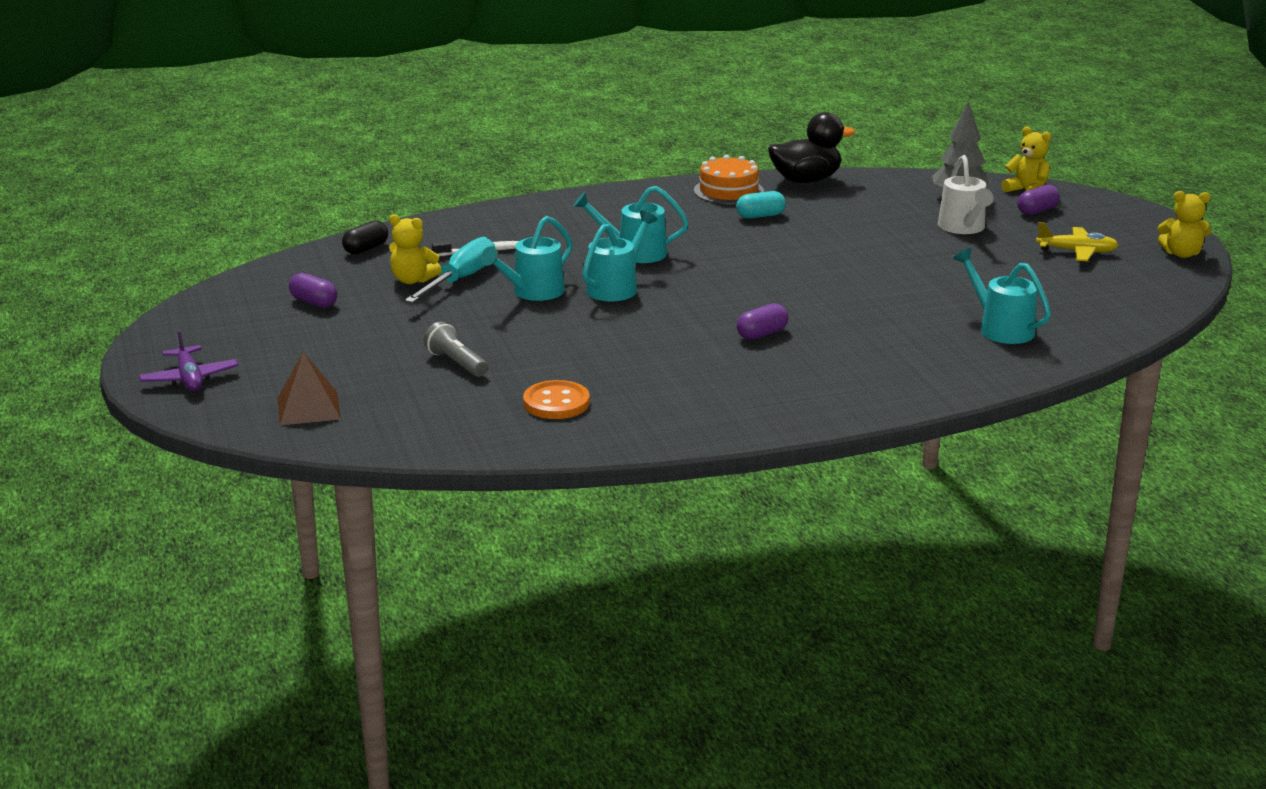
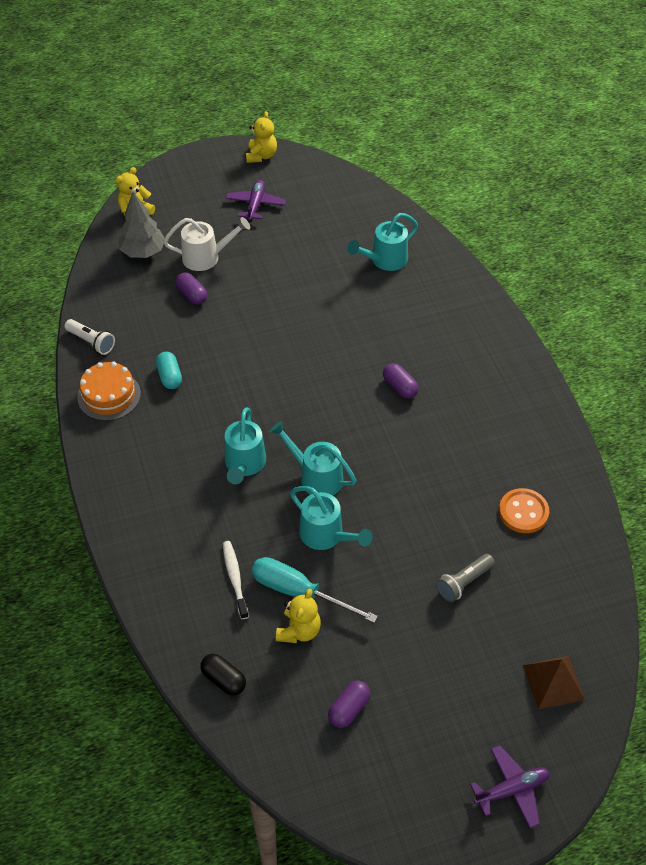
camera: 90 degrees left, 25 degrees up
black duck [768,112,855,183] -> white flashlight [65,319,115,355]
purple capsule [1017,185,1060,215] -> purple capsule moved to [175,272,208,305]
yellow plane [1036,222,1118,261] -> purple plane [226,180,286,222]

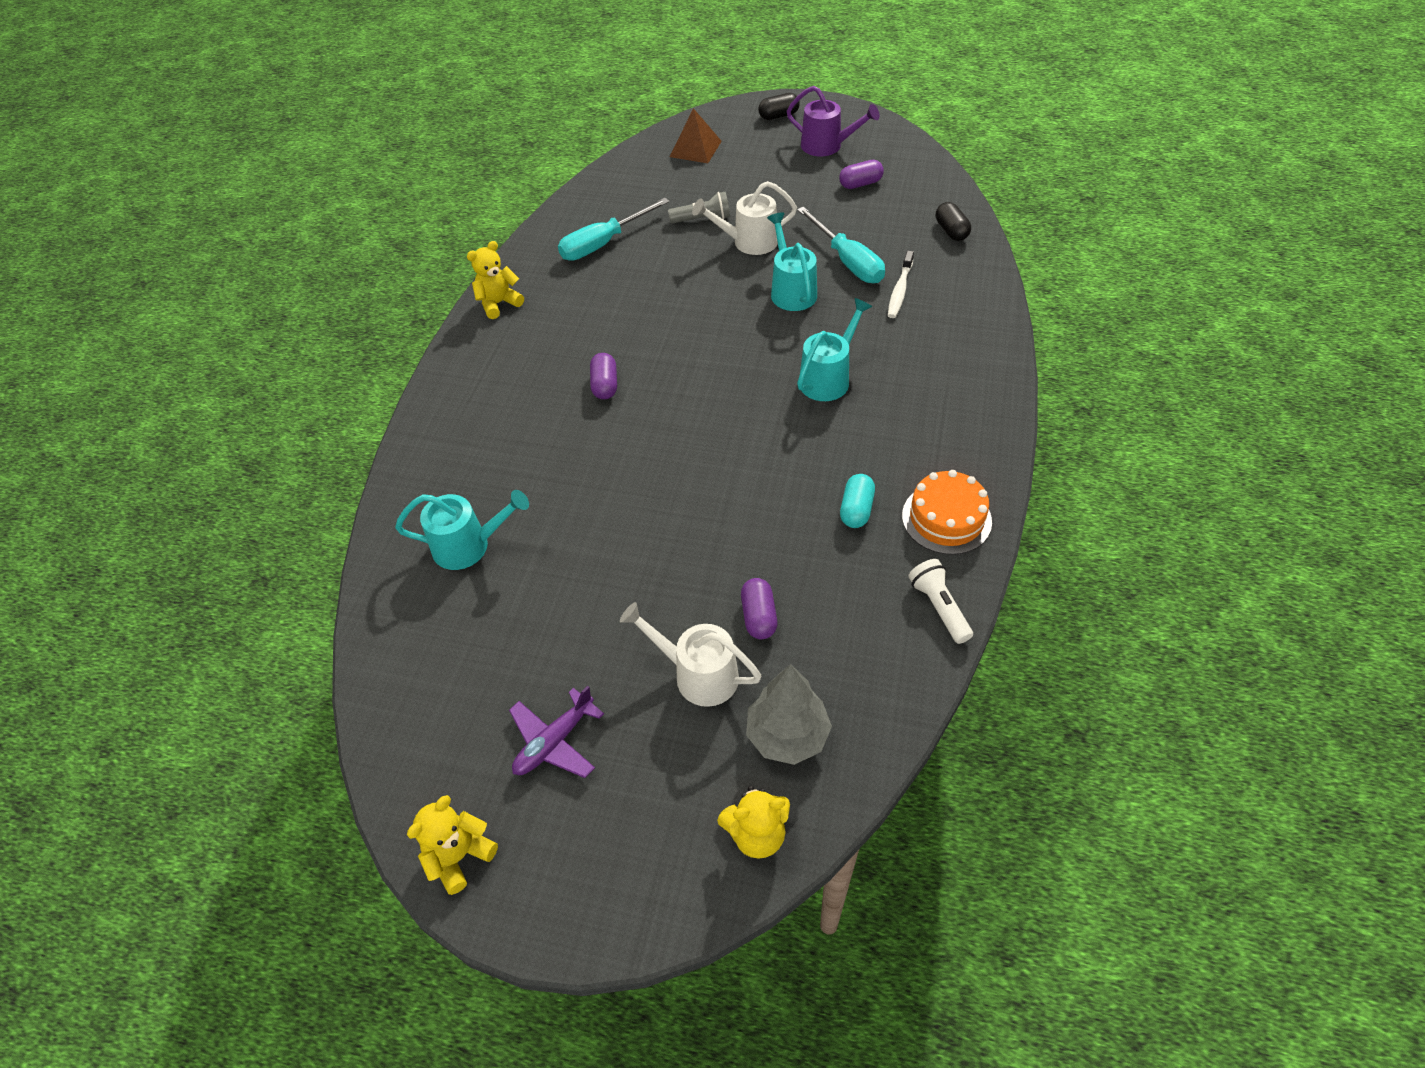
camera: 145 degrees left, 0 degrees up
turquoise watering can [269,421,356,496] -> none
yellow teddy bear [276,589,321,643] -> yellow teddy bear moved to [467,241,524,319]
purple plane [470,745,550,829] -> black capsule [758,93,800,120]
orange button [499,488,549,533] -> turquoise screwdriver [558,198,670,261]
none -> white watering can [692,181,797,255]
none -> purple watering can [787,86,880,156]

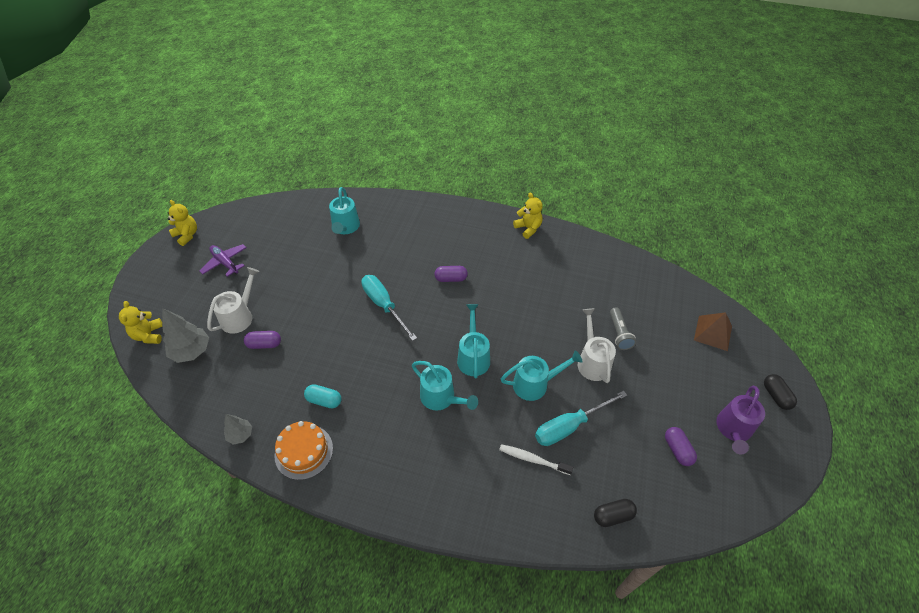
camera: 90 degrees right, 0 degrees up
turquoise screwdriver [558,198,670,261] -> turquoise screwdriver moved to [361,275,417,341]
white flashlight [908,559,973,644] -> grey tree [224,414,252,445]
none -> turquoise watering can [457,304,490,379]

